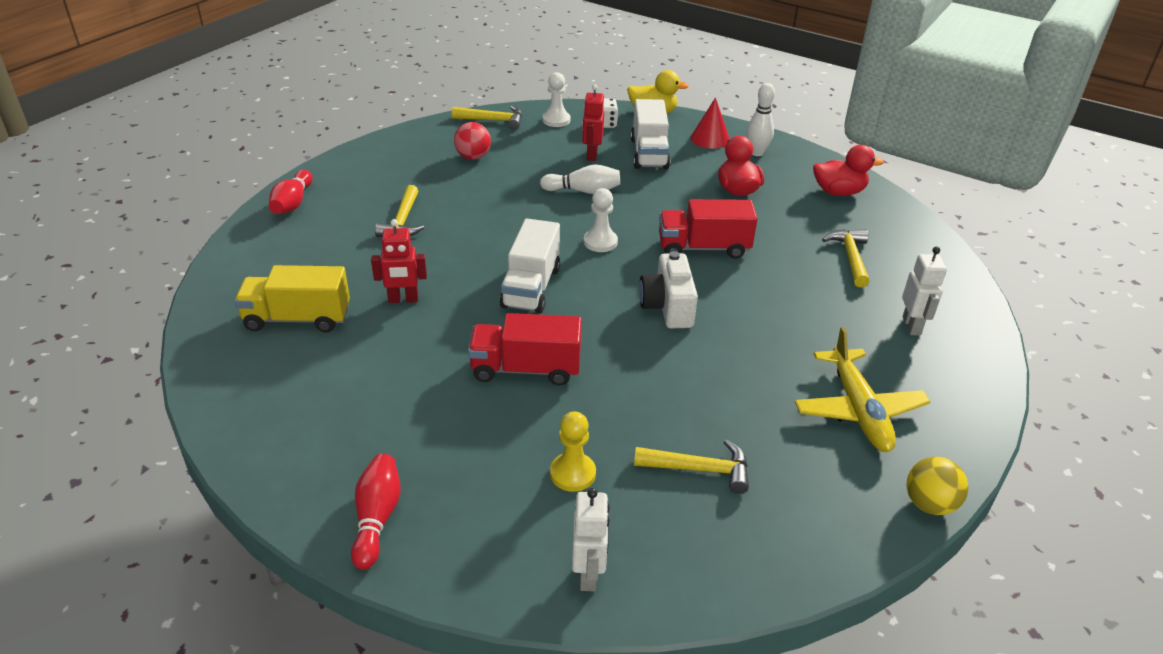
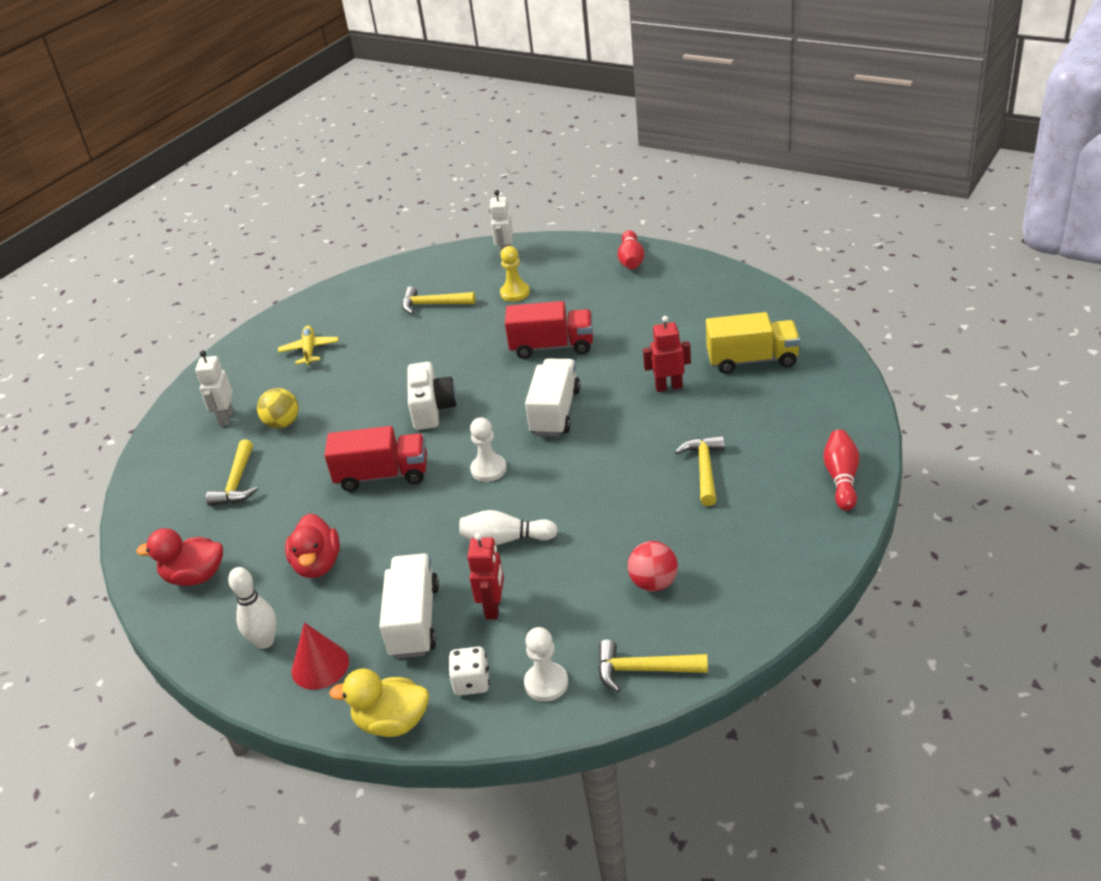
camera: 175 degrees left, 0 degrees up
yellow plane [794,327,930,452] -> yellow plane [278,325,339,365], size x0.62
yellow ball [907,457,968,515] -> yellow ball moved to [257,388,299,429]

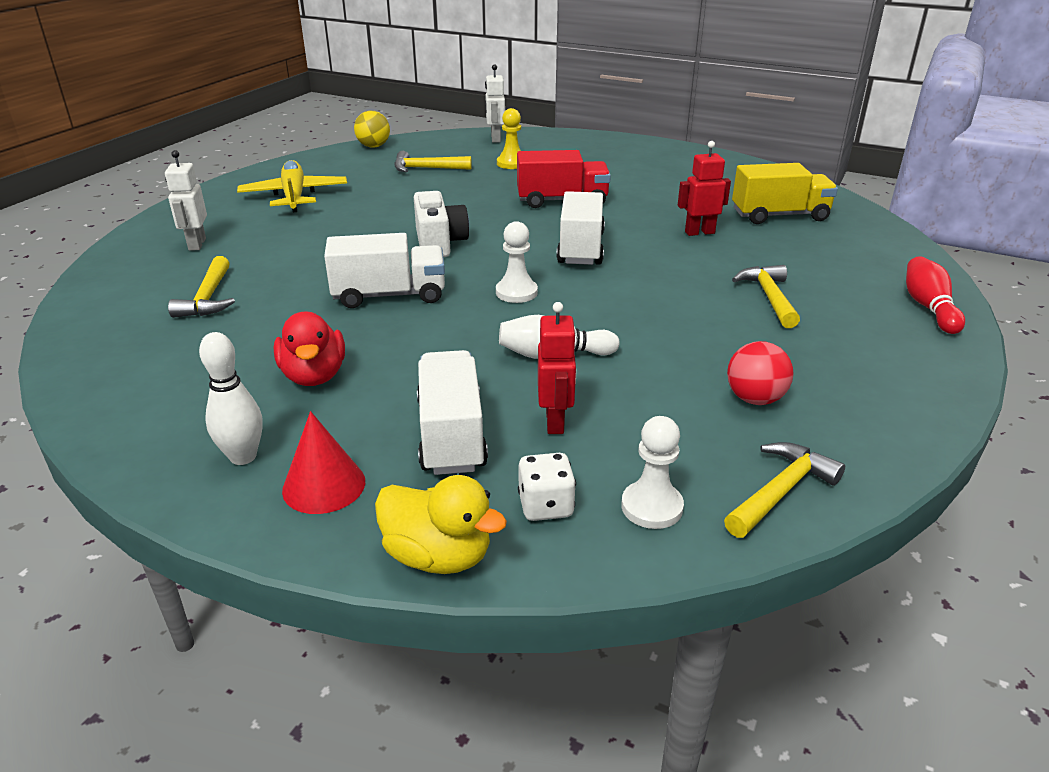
camera: 10 degrees left, 5 degrees down
red duck [136,528,223,586] -> none
yellow ball [257,388,299,429] -> yellow ball moved to [354,111,390,148]
yellow plane [278,325,339,365] -> yellow plane [237,160,347,212], size x1.61
red truck [324,426,427,492] -> white truck [324,233,445,308]
yellow duck [329,669,429,737] -> yellow duck turned 150 degrees counterclockwise [375,475,507,574]
yellow hammer [598,639,708,693] -> yellow hammer turned 135 degrees clockwise [724,442,845,538]
red bowling pin [618,230,645,269] -> none

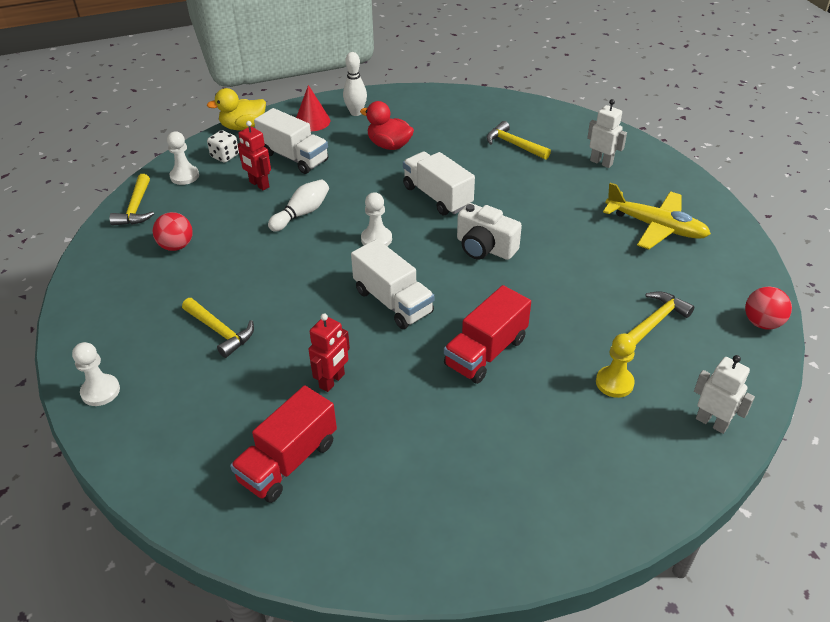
camera: 135 degrees right, 10 degrees up
white truck [324,233,445,308] -> white truck turned 105 degrees clockwise [403,152,475,215]
yellow ball [354,111,390,148] -> red ball [745,287,792,330]
yellow truck [732,163,838,224] -> red truck [230,386,337,503]
red bowling pin [906,256,965,334] -> white pawn [72,342,120,406]

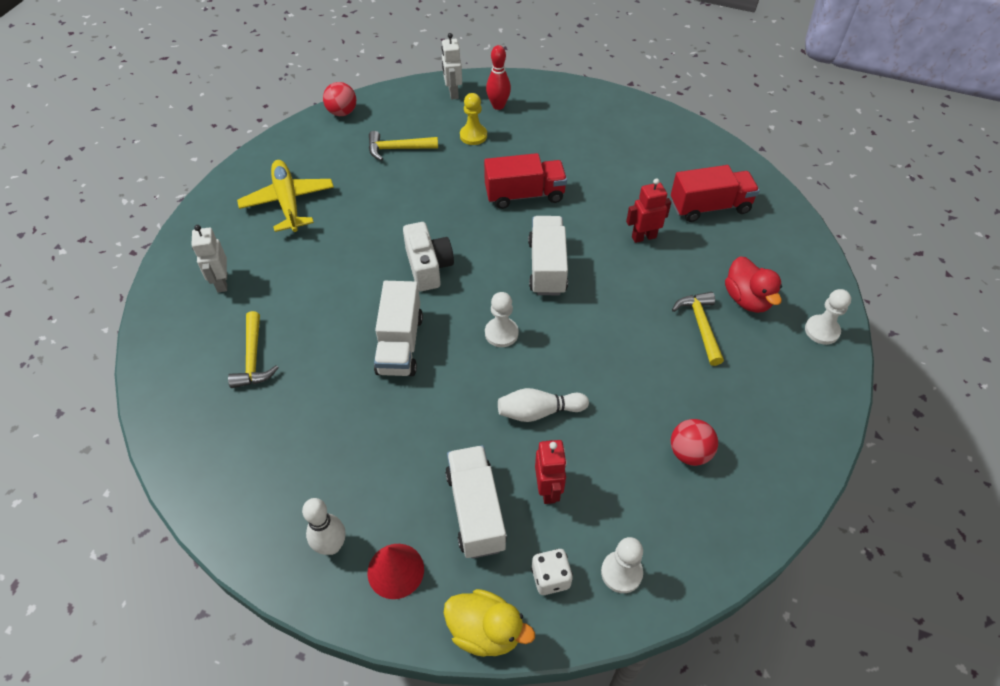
camera: 140 degrees left, 10 degrees up
yellow hammer [109,174,154,226] -> none
red duck [360,101,414,150] -> red duck moved to [725,256,782,313]
none -> red bowling pin [486,45,511,110]

